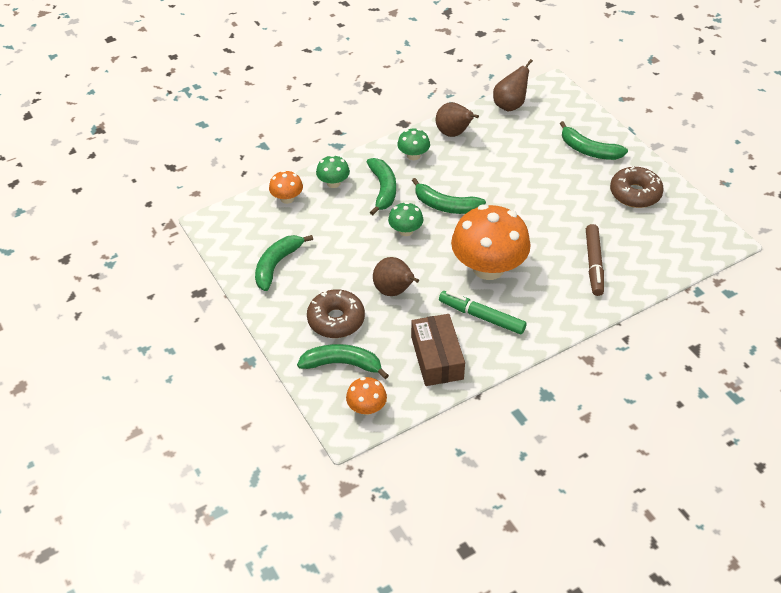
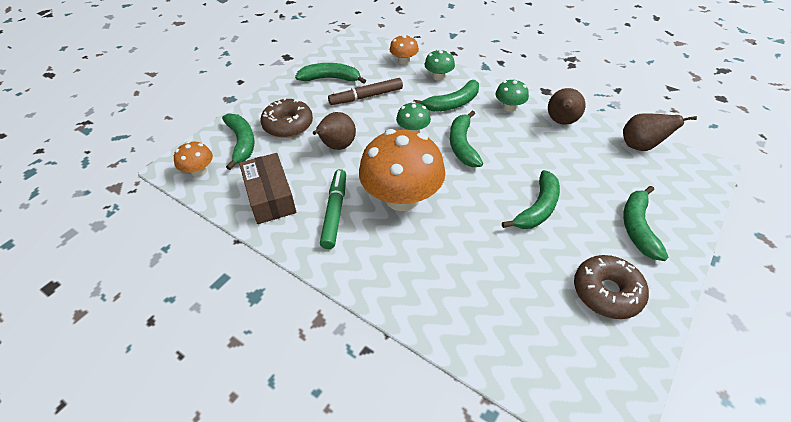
camera: 65 degrees right, 0 degrees up
brown box [411,314,465,386] -> brown box turned 75 degrees counterclockwise [239,153,296,224]
brown marker [586,224,604,296] -> brown marker moved to [328,78,403,105]
none -> green banana [502,170,560,229]

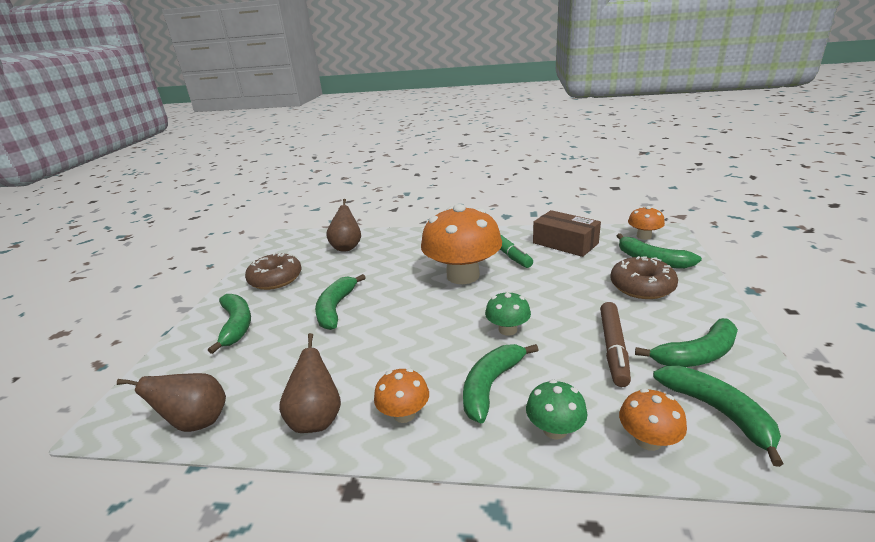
camera: 155 degrees right, 20 degrees down
brown pear [313,112,356,150] -> brown pear moved to [326,199,361,252]
brown marker [328,78,403,105] -> brown marker turned 150 degrees clockwise [600,302,631,387]
green banana [450,110,483,167] -> green banana moved to [653,366,783,467]
green mushroom [496,79,529,112] -> orange mushroom [374,368,429,423]

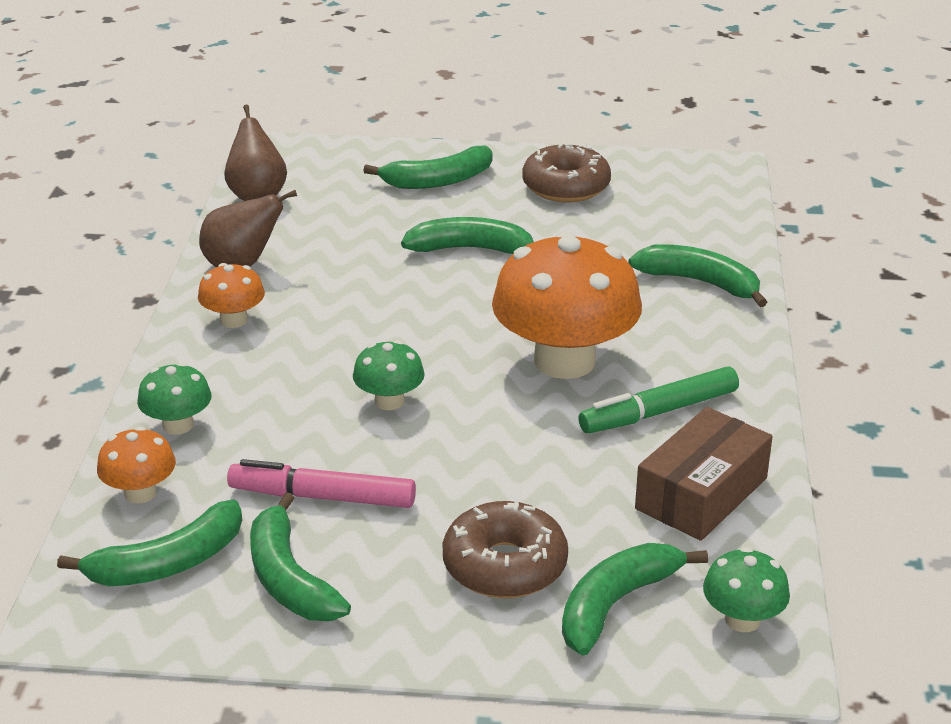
camera: 85 degrees right, 5 degrees up
brown pear [326,199,361,252] -> none
green banana [463,344,538,424] -> green banana moved to [629,244,767,307]
brown marker [600,302,631,387] -> pink marker [227,459,416,508]
orange mushroom [628,206,665,240] -> green mushroom [703,547,790,632]

